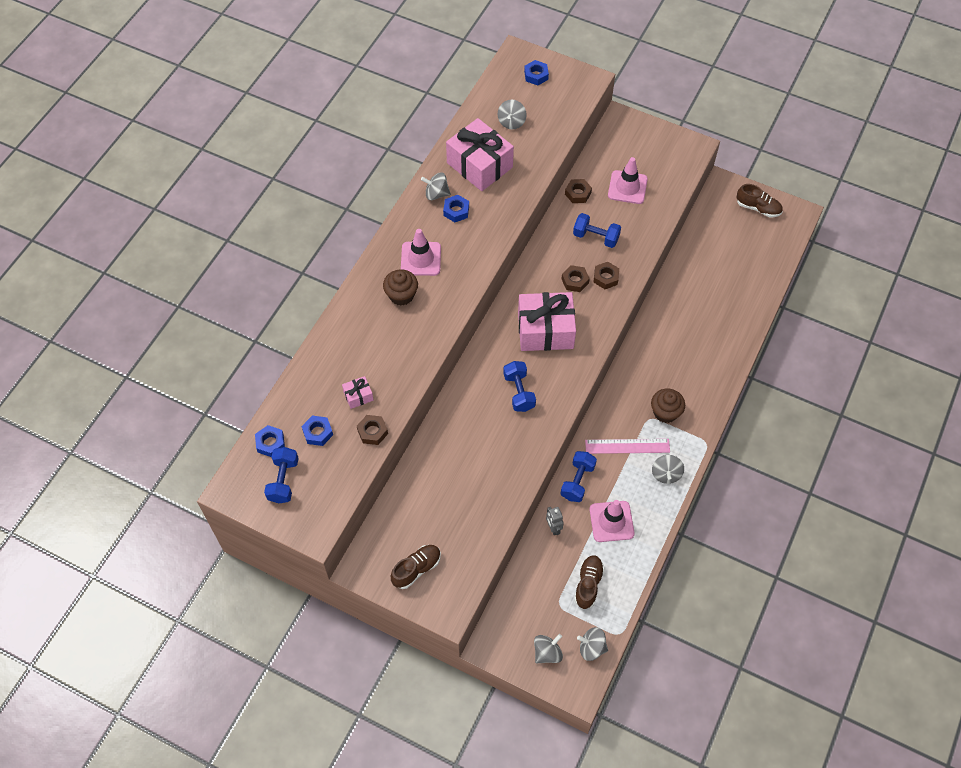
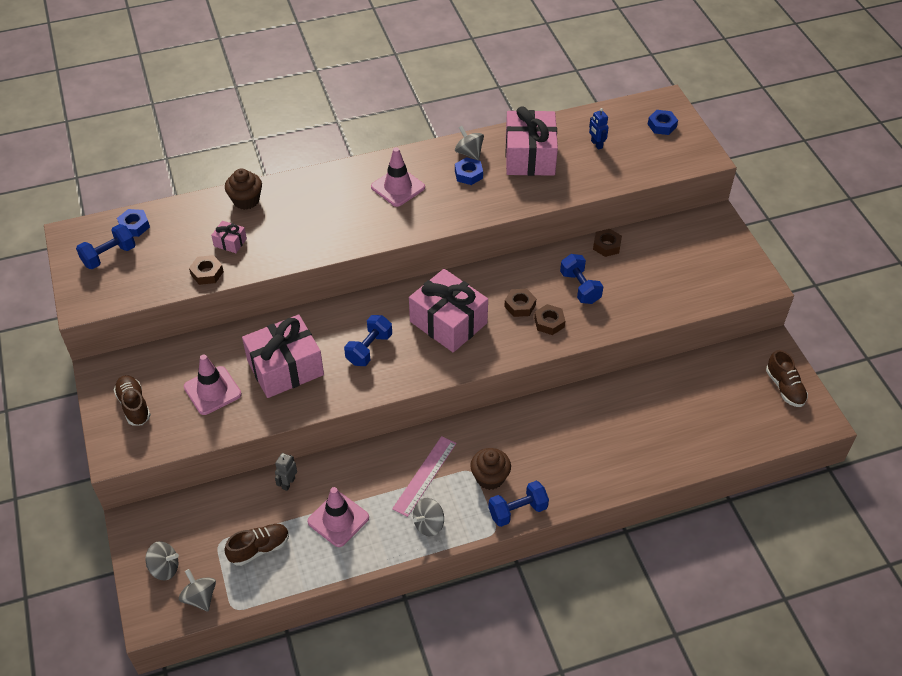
camera: 45 degrees right, 10 degrees down
blue nut [302,416,333,446] -> none
brown cupcake [383,269,418,306] -> brown cupcake moved to [225,168,262,210]
brown shoe [391,545,441,589] -> brown shoe turned 120 degrees counterclockwise [114,375,151,426]
grey spinning top [498,100,527,130] -> blue robot [589,108,609,150]
blue dumbbell [561,451,597,502] -> blue dumbbell moved to [488,481,549,527]
pink ruler [585,439,670,454] -> pink ruler turned 75 degrees clockwise [392,436,456,517]
pink traffic cone [608,157,648,204] -> pink traffic cone moved to [184,354,242,415]
none -> pink gift [242,315,324,398]

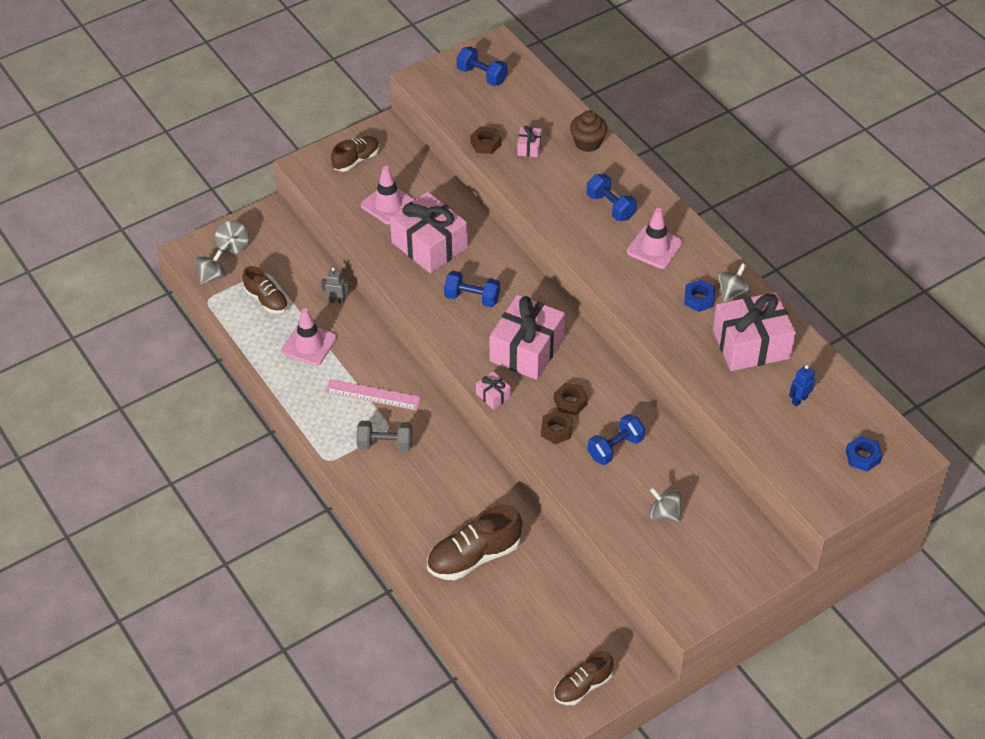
camera: 75 degrees right, 0 degrees up
blue nut [117,209,150,237] -> none
grey spinning top [413,498,444,536] -> grey spinning top moved to [649,487,682,522]
brown cupcake [470,448,511,490] -> grey dumbbell [356,421,413,452]
blue dumbbell [488,481,549,527] -> blue dumbbell moved to [587,174,637,221]
brown nut [593,229,622,257] -> none
none -> brown shoe [427,505,522,580]
none -> pink gift [476,371,511,410]

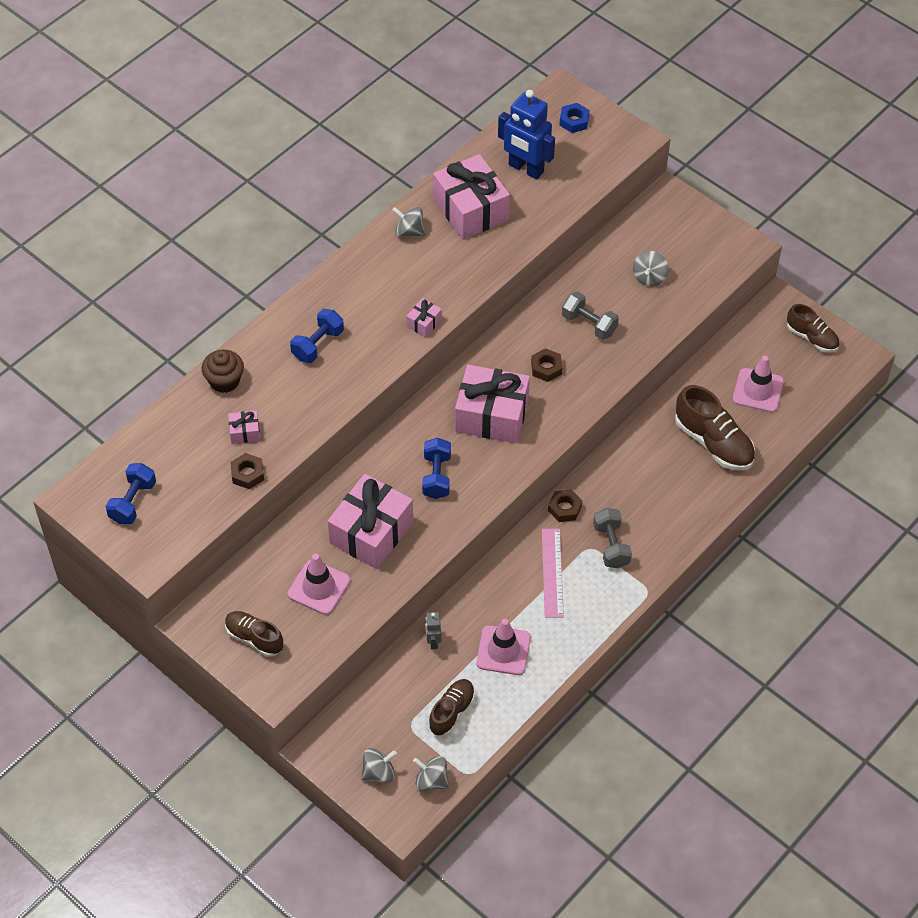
camera: 105 degrees left, 5 degrees up
pink gift [476,371,511,410] -> pink gift moved to [406,298,442,337]
brown nut [541,410,573,444] -> brown nut moved to [548,489,582,522]
blue dumbbell [588,414,645,465] -> grey dumbbell [562,292,619,340]
pink traffic cone [627,208,683,269] -> pink traffic cone moved to [733,356,784,412]
blue nut [684,280,715,312] -> none
blue robot [789,365,815,406] -> blue robot [498,90,555,179], size x2.16

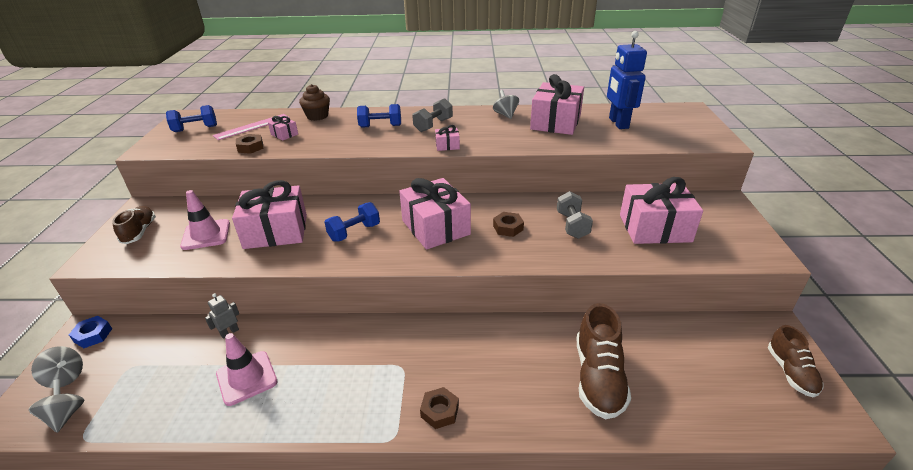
camera: 50 degrees right, 20 degrees down
brown shoe [428,679,475,736] -> none
pink ruler [542,529,564,618] -> pink ruler moved to [213,114,290,140]
brown nut [548,489,582,522] -> brown nut moved to [420,387,459,429]
blue nut [559,103,590,133] -> blue nut moved to [69,316,112,348]
grey dumbbell [593,508,632,568] -> grey dumbbell moved to [412,98,453,132]
grey spinning top [633,251,669,286] -> pink gift [620,177,703,244]
pink traffic cone [733,356,784,412] -> none

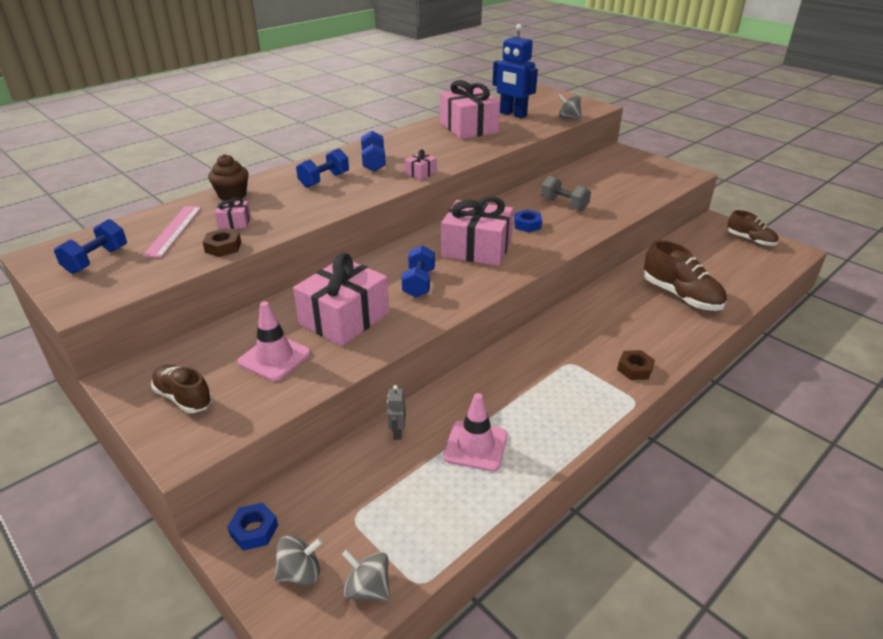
camera: 45 degrees left, 0 degrees up
grey dumbbell [412,98,453,132] -> blue dumbbell [361,131,386,172]
grey spinning top [493,90,519,119] -> grey spinning top moved to [558,94,582,119]
brown nut [493,212,524,237] -> blue nut [514,210,542,232]
pink gift [620,177,703,244] -> none

